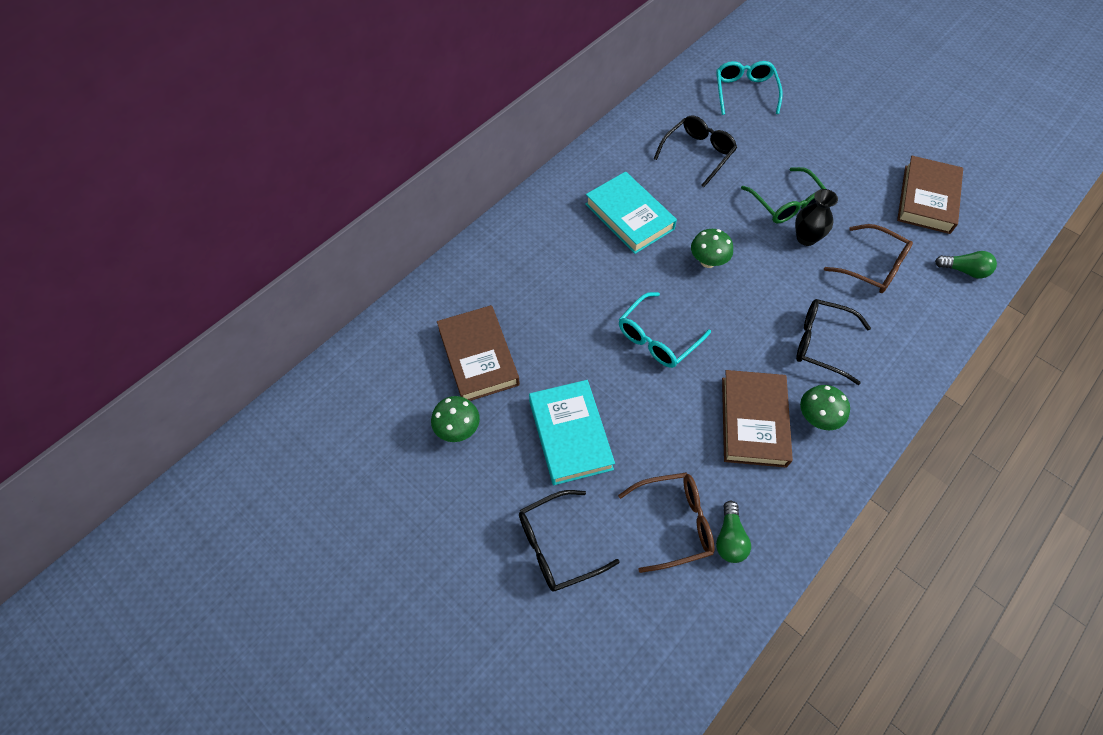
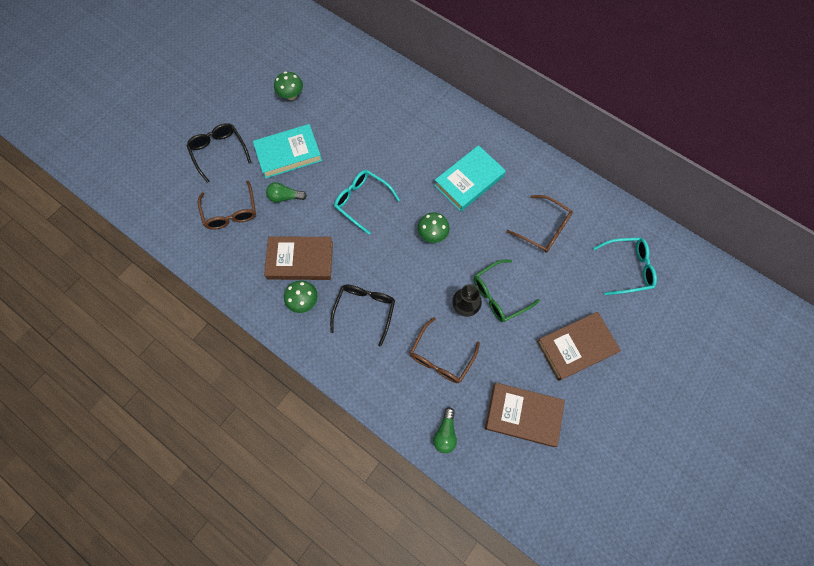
camera: 85 degrees right, 10 degrees up
brown book [437,305,520,401] -> brown book moved to [537,312,621,381]
black glasses [654,115,737,187] -> brown glasses [507,195,573,253]
green light bulb [716,501,751,563] -> green light bulb moved to [266,182,307,203]

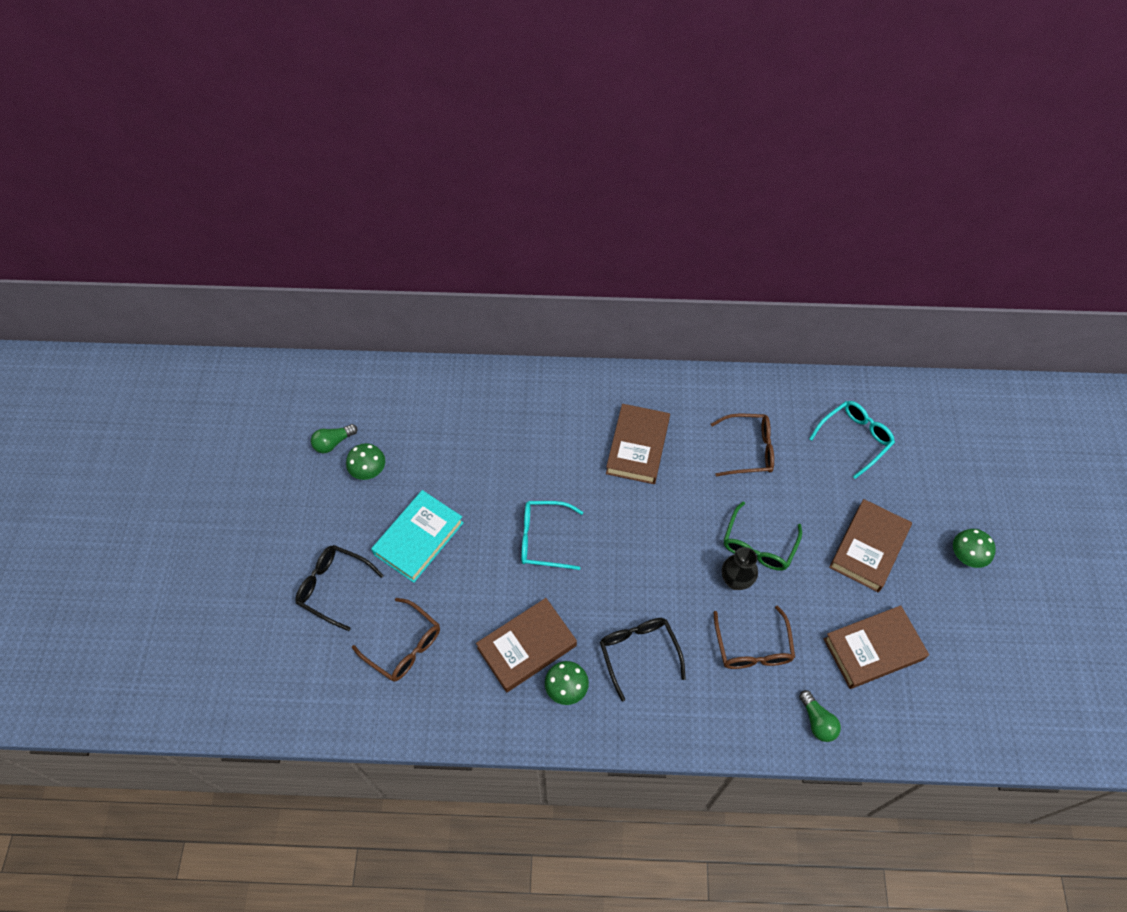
camera: 35 degrees left, 10 degrees down
green light bulb [266,182,307,203] -> green light bulb moved to [311,424,357,453]
green mushroom [418,212,450,243] -> green mushroom moved to [953,529,996,568]
turquoise book [434,145,506,212] -> brown book [606,404,670,484]

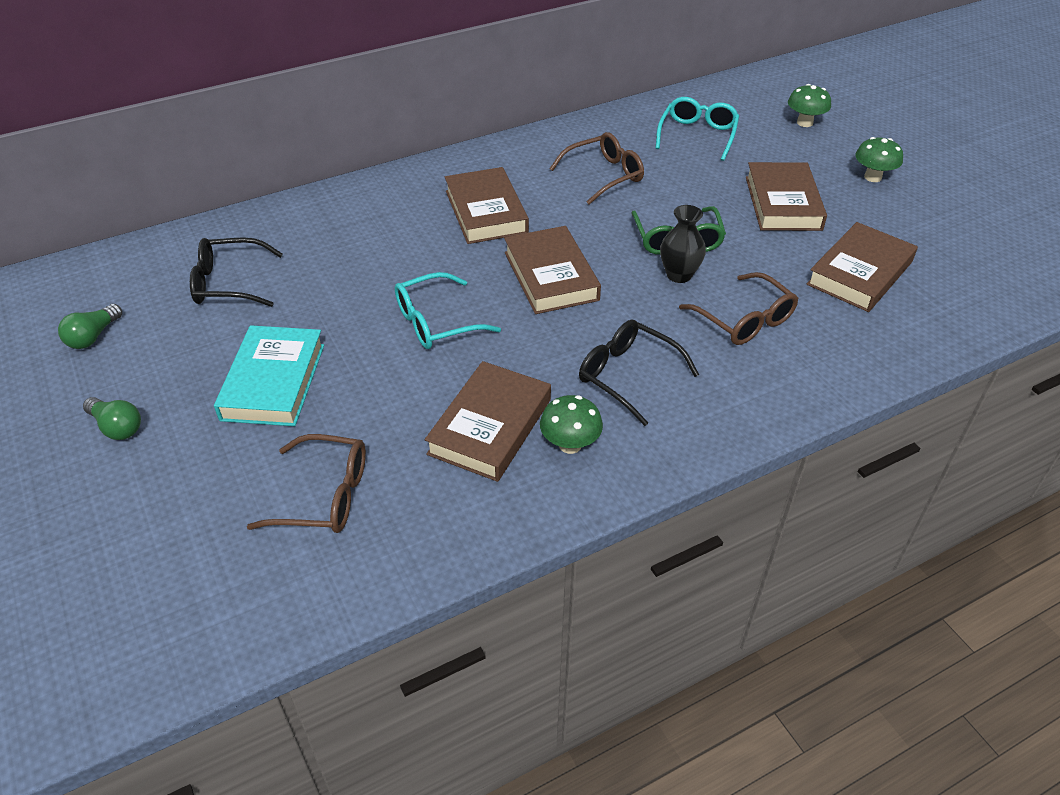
camera: 30 degrees left, 15 degrees down
black glasses [295,545,384,631] -> black glasses moved to [190,237,283,307]
green mushroom [346,443,385,480] -> green mushroom moved to [788,84,831,127]
green light bulb [799,690,841,742] -> green light bulb moved to [83,397,141,440]
none -> brown book [504,226,601,314]

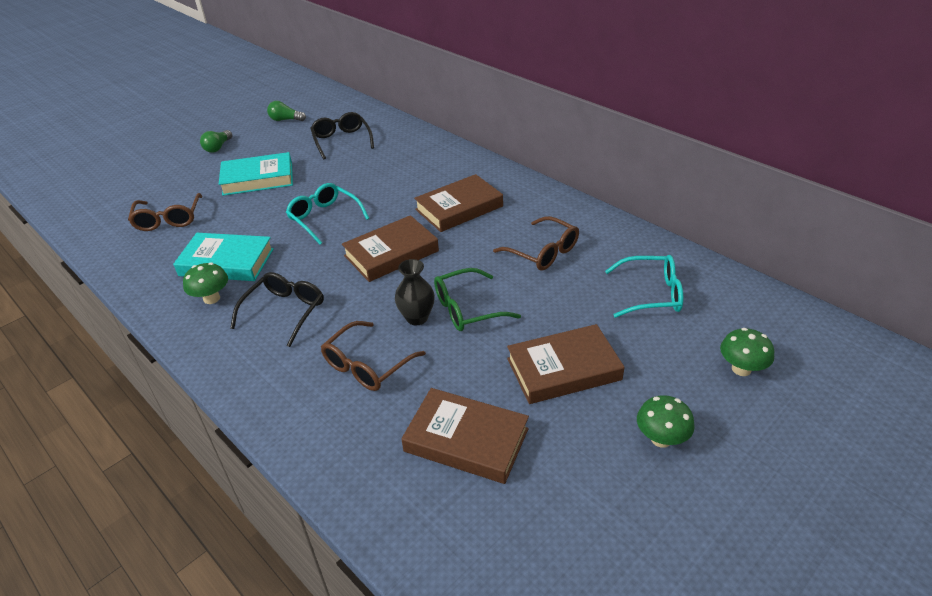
camera: 75 degrees right, 5 degrees down
brown book [425,361,551,482] -> turquoise book [173,233,274,281]

